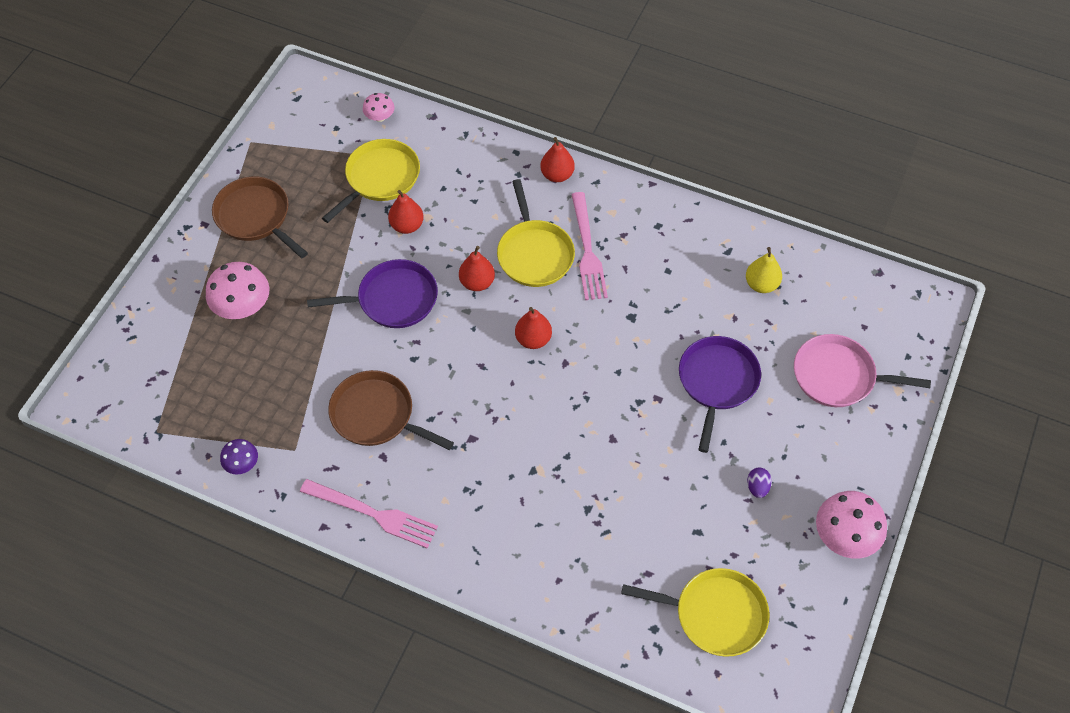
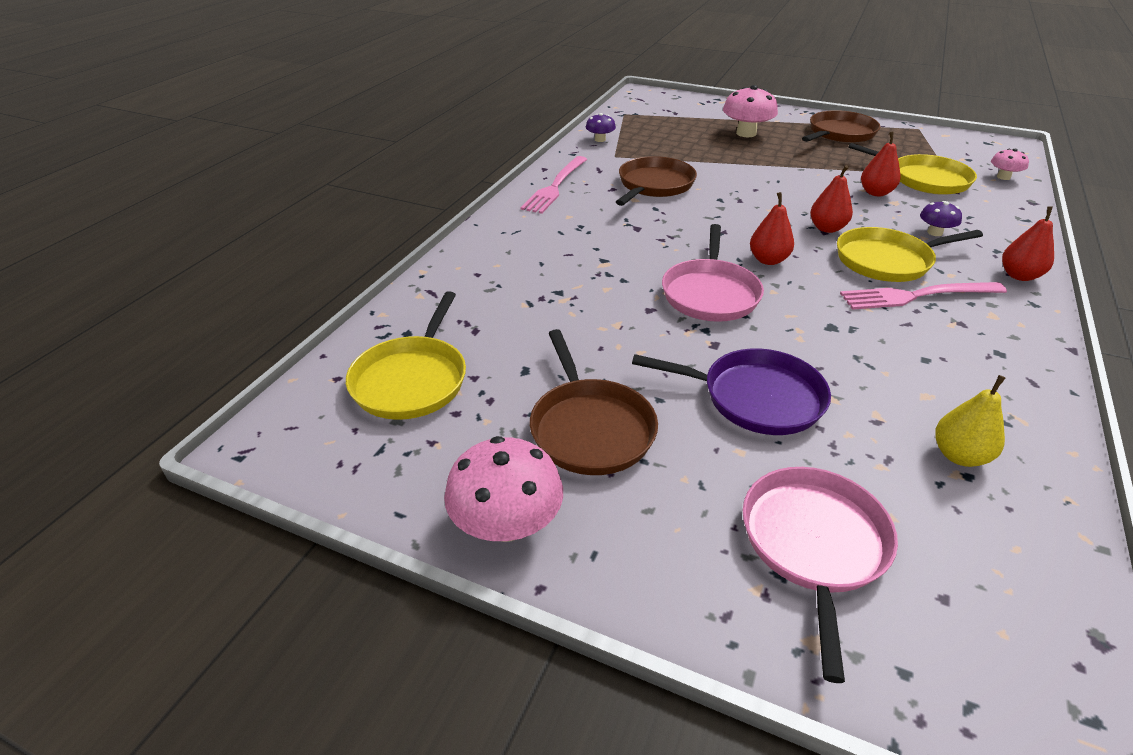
camera: 90 degrees right, 20 degrees down
purple pan [307,259,438,328] -> none
purple egg [747,467,772,498] -> brown pan [530,329,658,475]
none -> pink pan [662,224,764,322]
none -> purple mushroom [920,201,962,236]

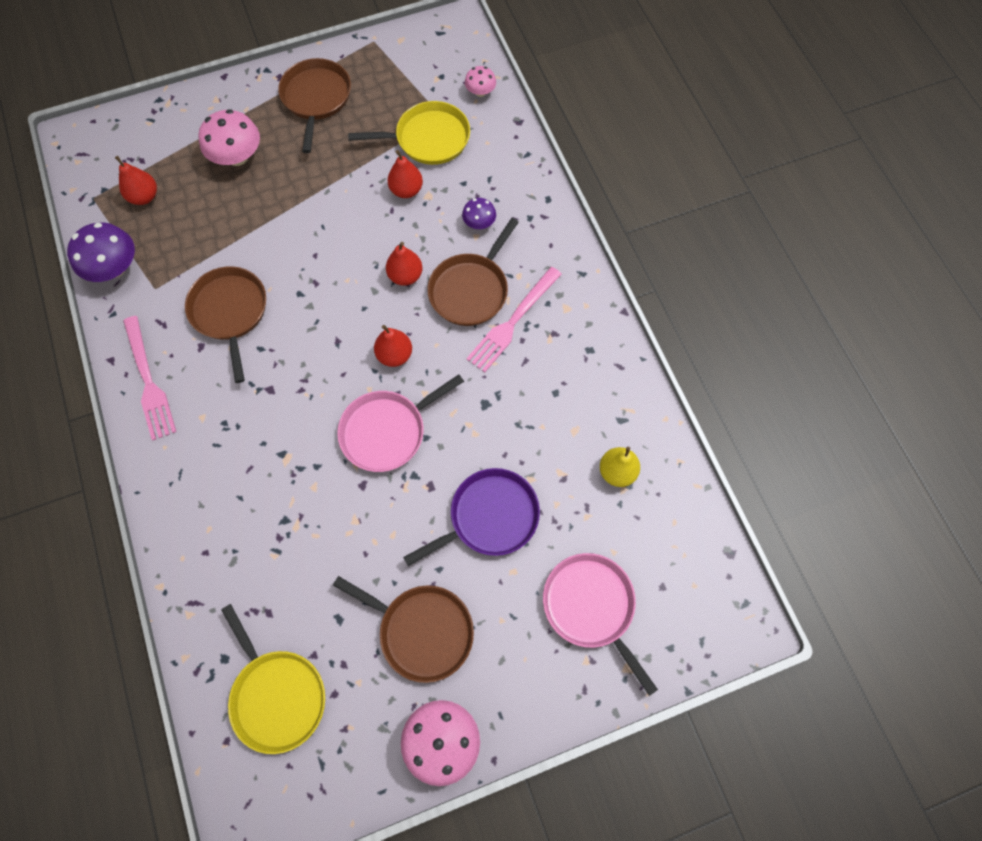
camera: 45 degrees left, 30 degrees up
purple mushroom [586,113,616,142] -> purple mushroom [67,222,135,282], size x1.80
pink pan [662,224,764,322] -> pink pan turned 90 degrees clockwise [337,374,464,472]
yellow pan [837,227,983,282] -> brown pan [427,218,519,326]
red pear [1002,207,1054,281] -> red pear moved to [115,156,157,205]

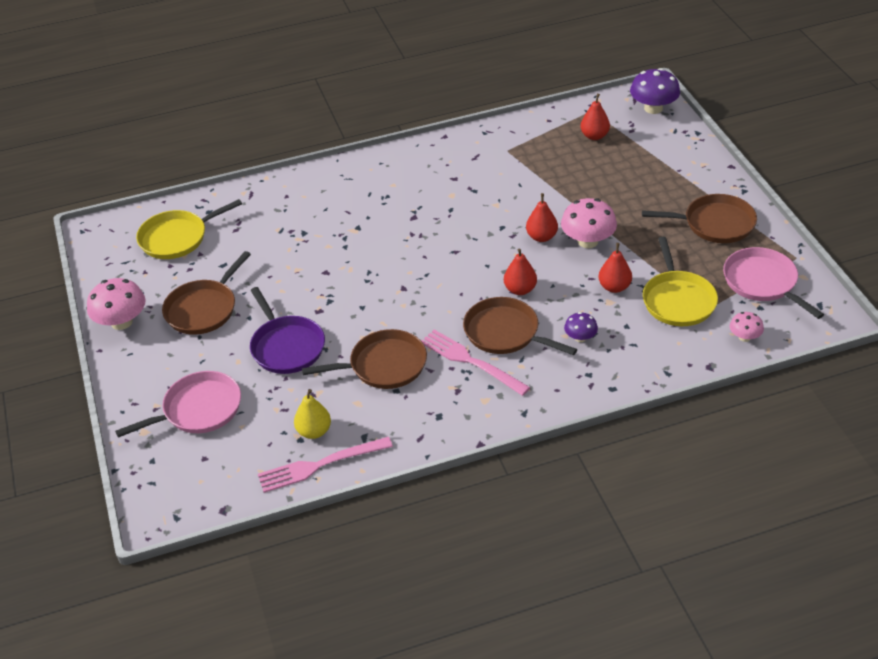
camera: 95 degrees right, 25 degrees down
purple mushroom [67,222,135,282] -> purple mushroom moved to [630,68,680,114]
pink fork [123,316,176,441] -> pink fork moved to [258,437,393,493]
brown pan [185,266,266,383] -> brown pan moved to [302,329,427,389]
pink mushroom [198,109,260,166] -> pink mushroom moved to [561,198,617,248]
pink pan [337,374,464,472] -> pink pan moved to [723,247,824,319]
red pear [374,325,412,367] -> red pear moved to [526,193,558,242]

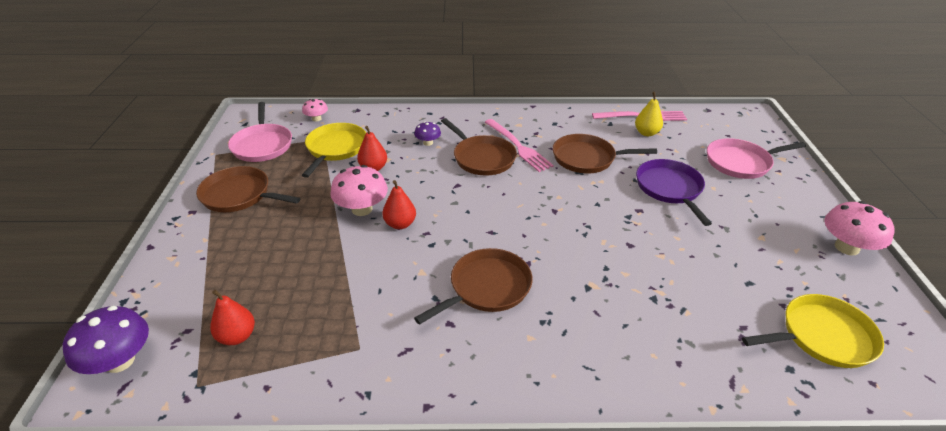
camera: 165 degrees left, 5 degrees down
brown pan [162,251,251,335] -> brown pan moved to [414,248,533,325]
red pear [504,249,537,295] -> none

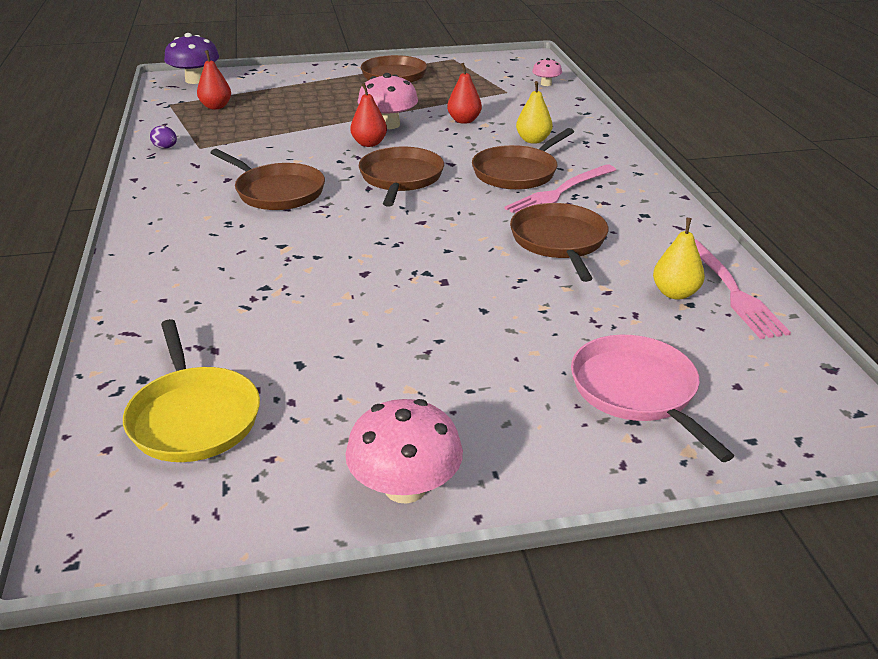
camera: 80 degrees right, 5 degrees down
pink pan [228,102,292,162] -> none
yellow pan [302,123,366,178] -> none
purple mushroom [414,121,441,146] -> yellow pear [516,81,553,144]
purple pan [636,159,712,226] -> none
none -> purple egg [150,126,177,149]
none -> brown pan [359,147,444,206]

